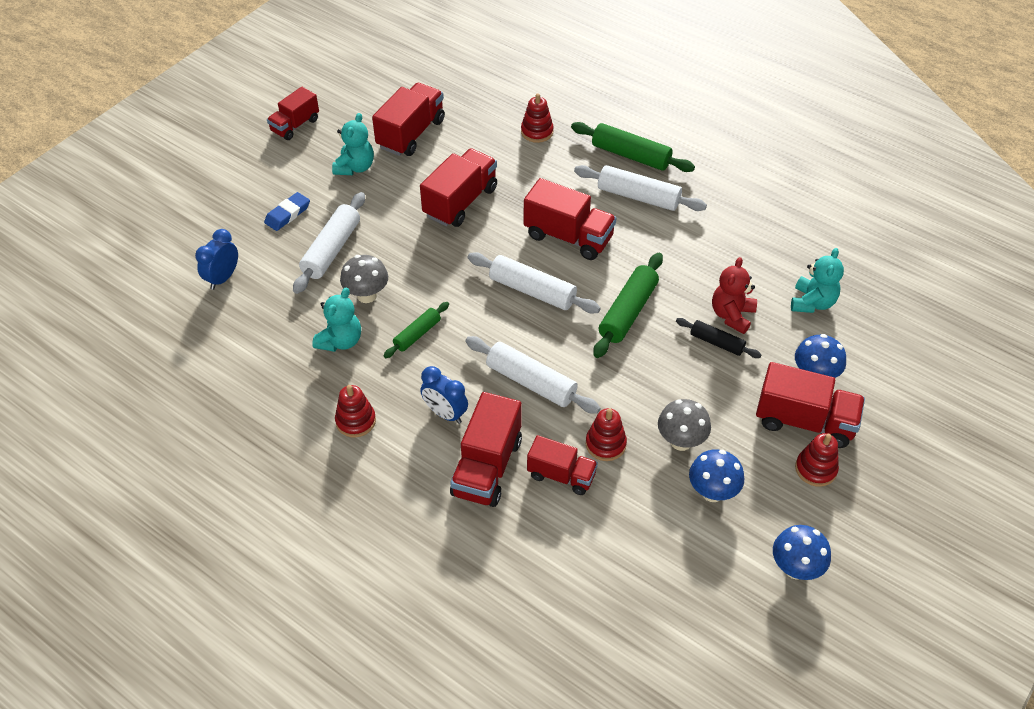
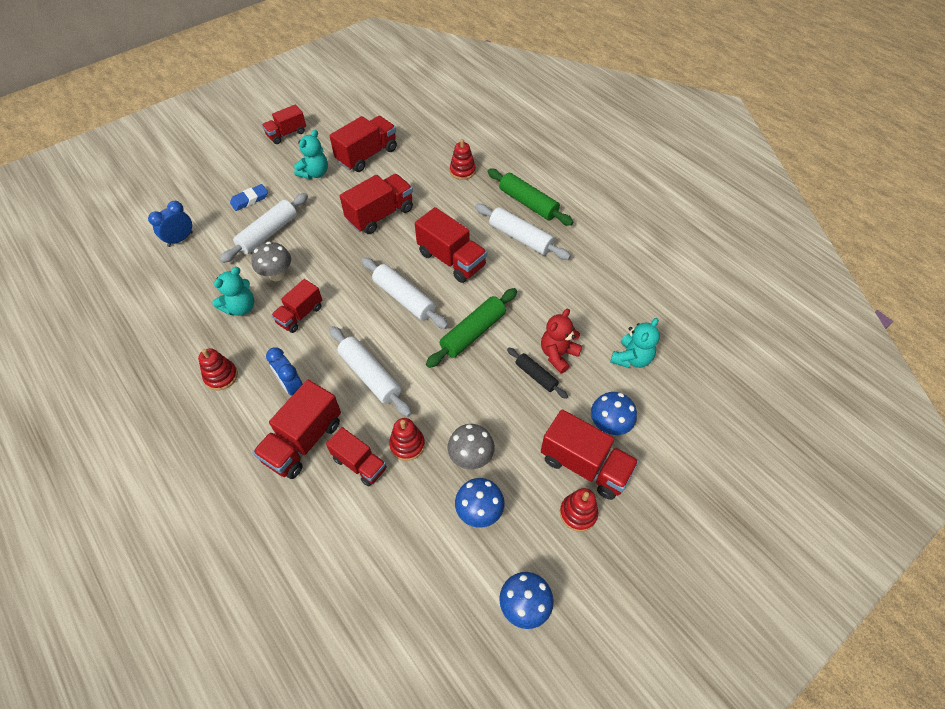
camera: 15 degrees right, 5 degrees up
green rolling pin [383,302,449,358] -> red truck [271,279,322,333]

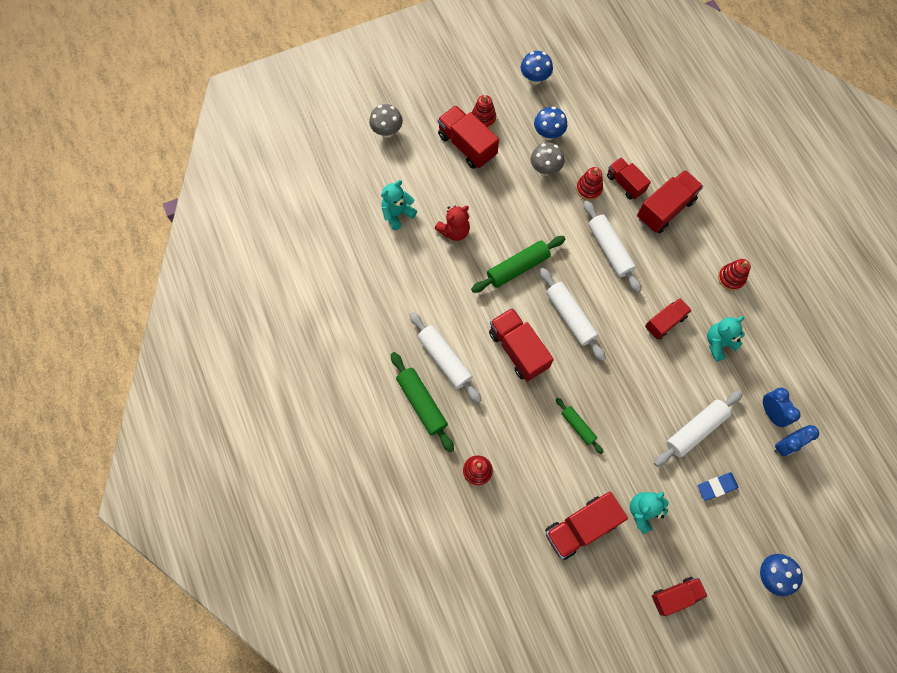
camera: 165 degrees left, 15 degrees up
grey mushroom [252,241,291,281] -> grey mushroom moved to [369,104,403,138]
blue clock [266,347,302,396] -> blue clock moved to [763,388,800,427]
red truck [340,174,413,234] -> green rolling pin [556,398,604,454]
black rolling pin [507,348,568,399] -> none
blue mushroom [591,392,637,435] -> blue mushroom moved to [760,554,803,596]

